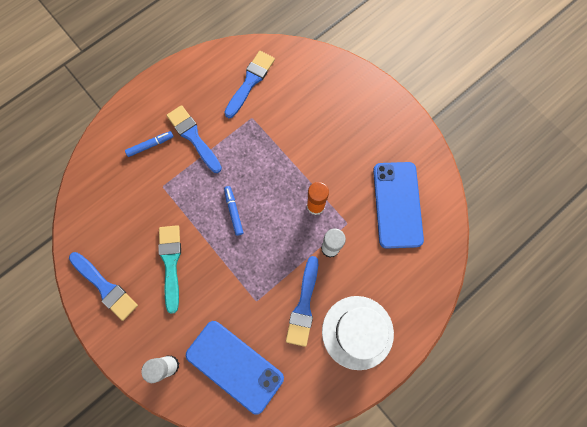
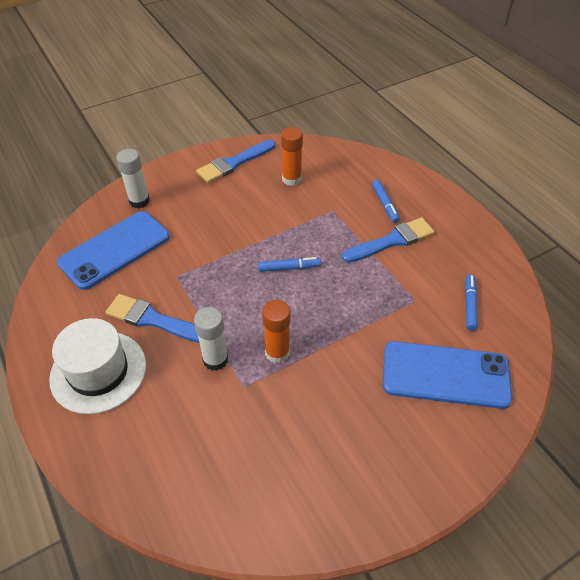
camera: 100 degrees right, 25 degrees down
turquoise brush [158,225,181,314] -> none
blue brush [224,51,275,118] -> blue marker [465,274,478,331]
blue phone [373,162,424,249] -> blue phone moved to [383,341,512,409]
none -> orange glue stick [281,127,303,186]

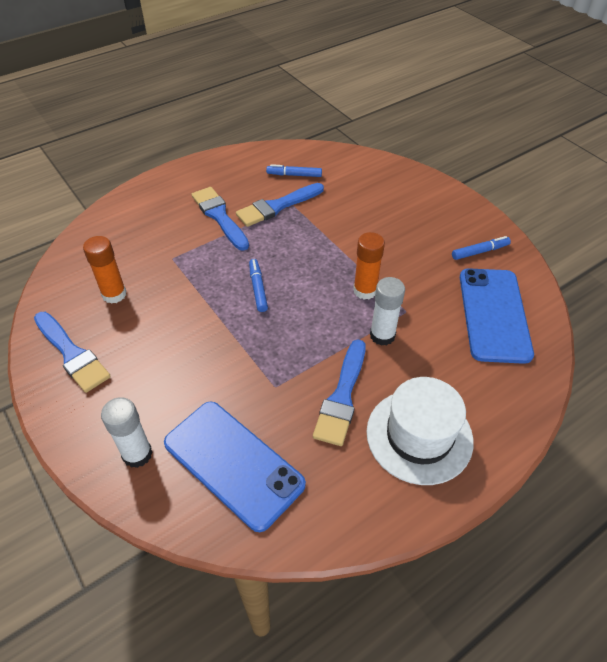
camera: 95 degrees left, 0 degrees up
blue marker [372,180,400,223] -> blue marker moved to [452,236,511,260]
blue phone [383,341,512,409] -> blue phone moved to [460,268,534,364]
none -> blue brush [236,183,324,227]

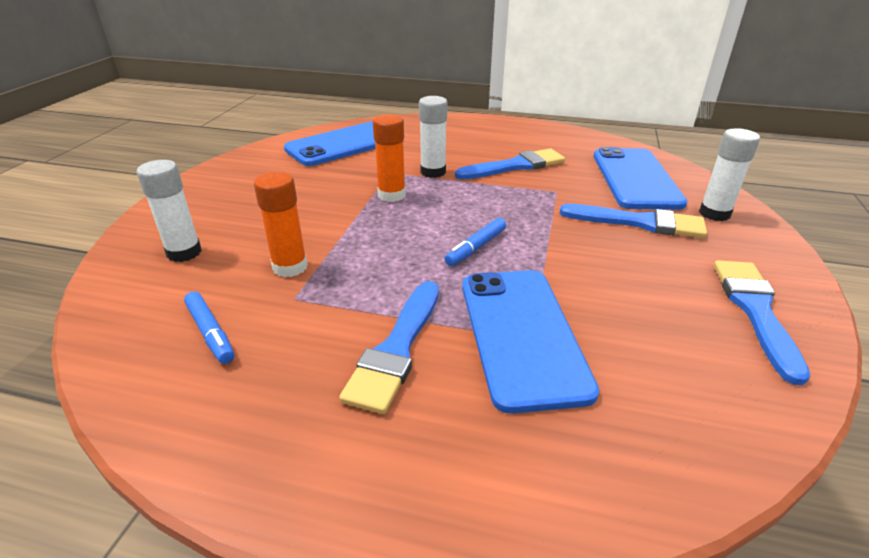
camera: 130 degrees left, 15 degrees down
orange glue stick [83,236,127,304] -> orange glue stick moved to [254,171,308,277]
blue brush [236,183,324,227] -> blue brush moved to [559,204,707,238]
white hat [366,377,474,485] -> none
blue marker [452,236,511,260] -> none
none -> white glue stick [137,160,202,262]
none -> blue phone [462,270,599,414]

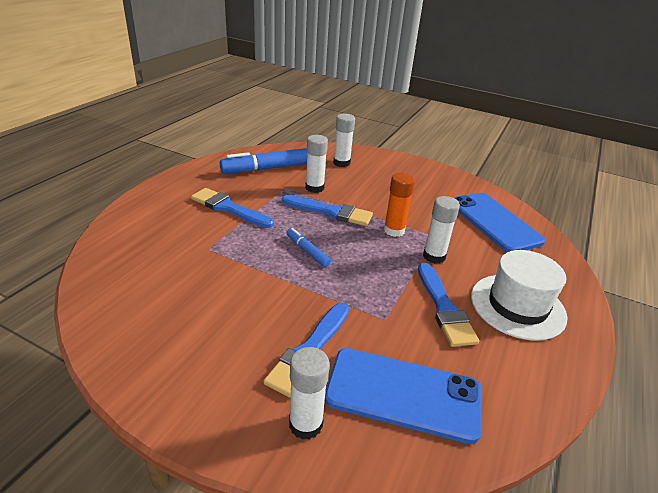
camera: 100 degrees right, 0 degrees up
blue marker [184,291,234,364] -> blue marker [220,148,307,173], size x2.00
orange glue stick [254,171,308,277] -> white glue stick [305,135,328,193]
blue phone [462,270,599,414] -> none
blue brush [714,261,810,385] -> blue brush moved to [282,195,373,226]
none -> white hat [471,250,568,341]

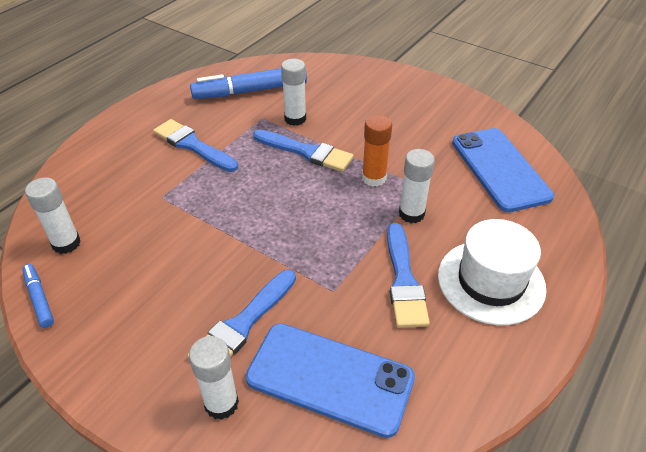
camera: 10 degrees right, 10 degrees up
blue marker [286,228,331,267] -> blue marker moved to [22,264,54,328]
white glue stick [333,114,355,167] -> white glue stick moved to [25,177,81,254]

